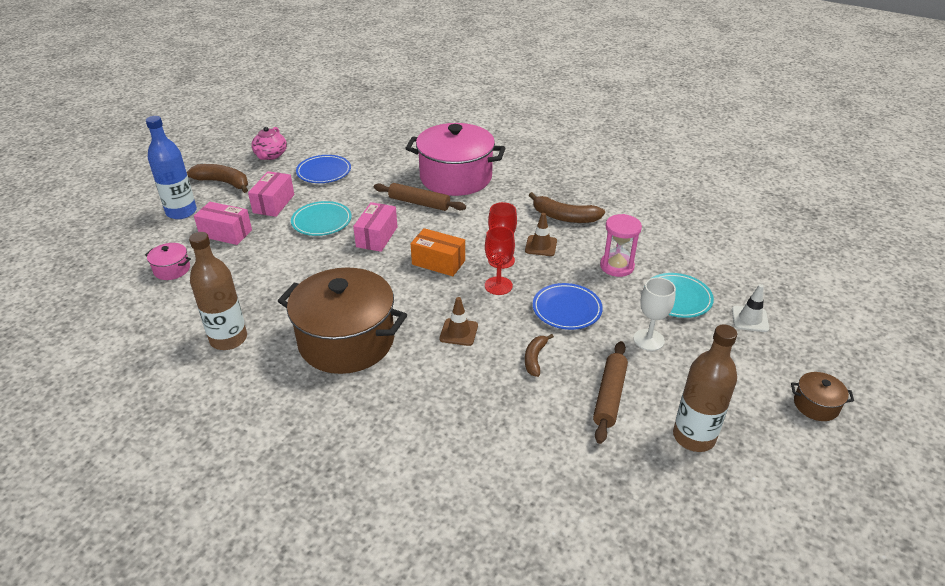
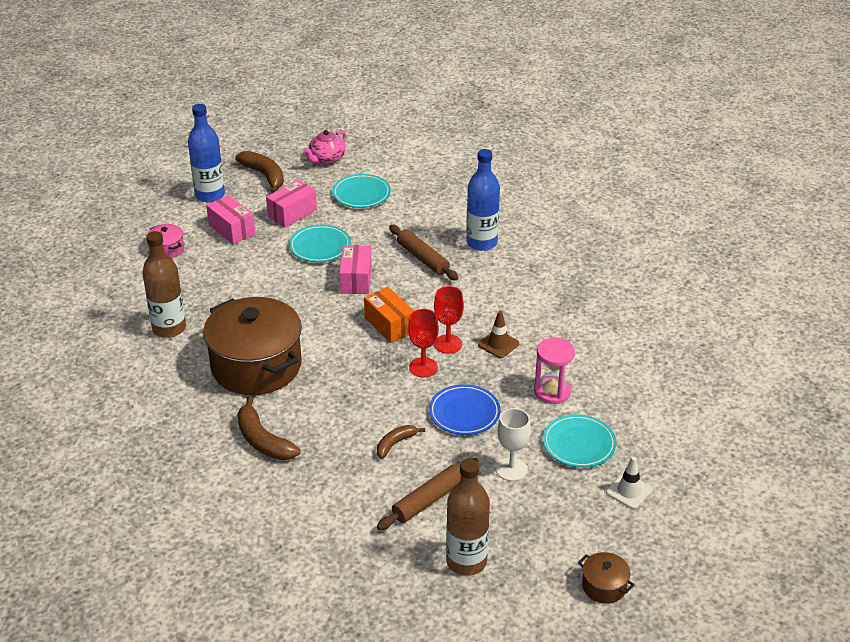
camera: 30 degrees right, 0 degrees up
blue plate [296,155,351,183] -> turquoise plate [332,174,391,208]
pink box [353,202,397,252] -> pink box turned 45 degrees counterclockwise [340,245,372,294]
pink pot [405,123,505,196] -> blue bottle [466,149,500,251]
brown traffic cone [440,297,478,346] -> none
brown banana [529,192,605,223] -> brown banana moved to [237,396,301,460]

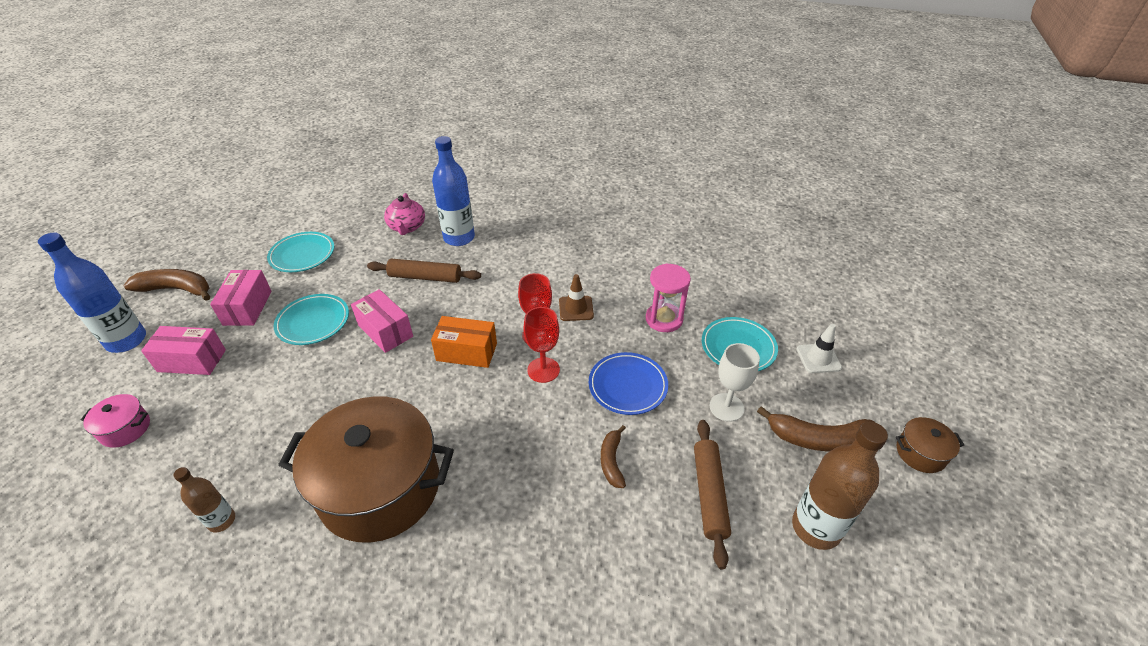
camera: 45 degrees left, 5 degrees up
brown bottle [142,231,186,338] -> brown bottle [173,467,235,533], size x0.55
brown banana [237,396,301,460] -> brown banana moved to [757,406,874,451]
pink teapot [303,130,347,164] -> pink teapot moved to [384,193,425,235]

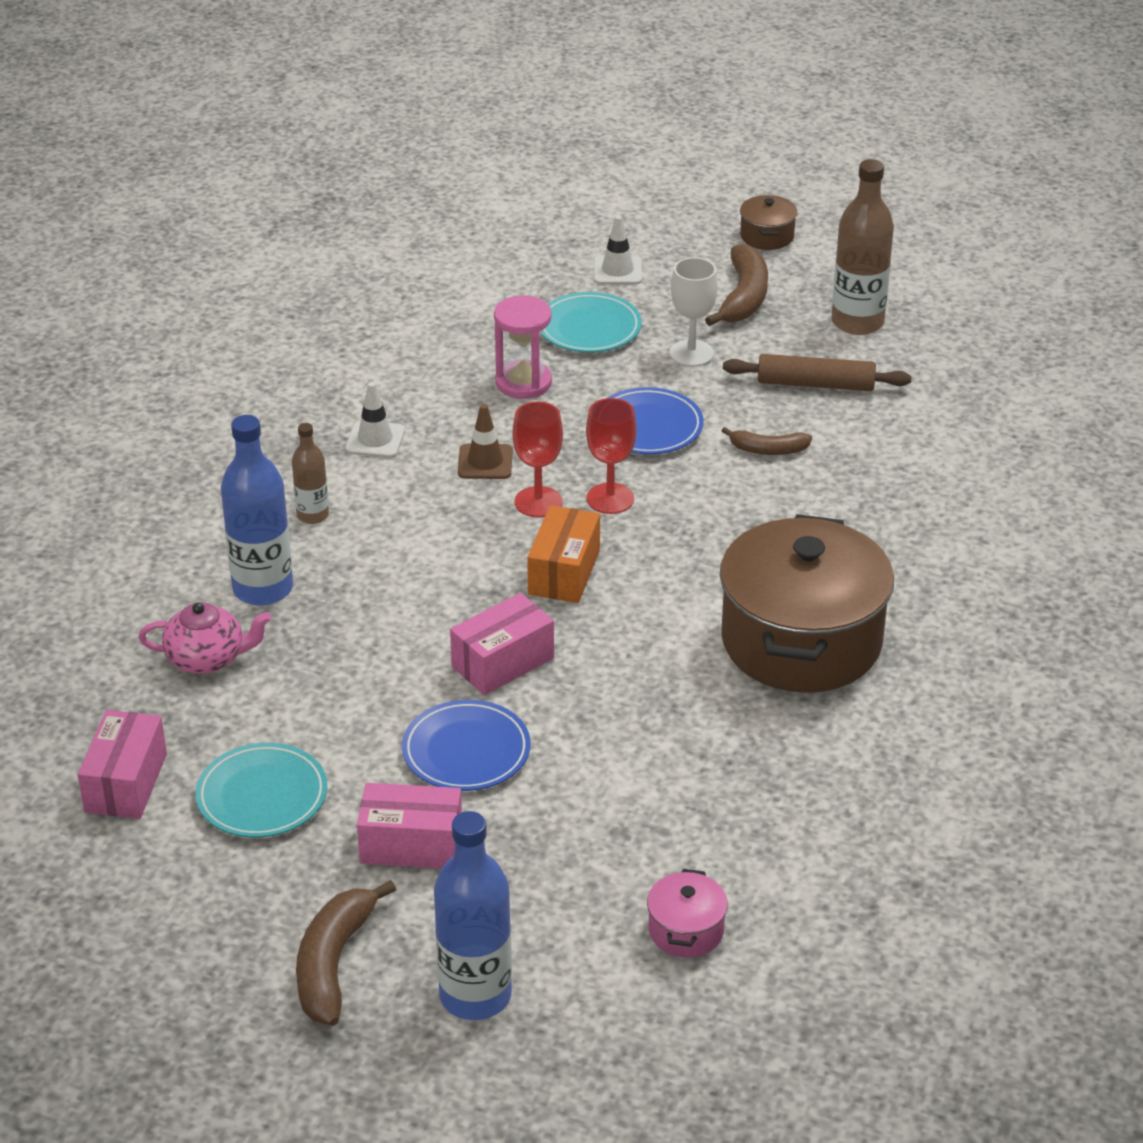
camera: 85 degrees left, 5 degrees down
pink box [141,326,226,375] -> pink box moved to [78,710,167,819]
brown bottle [173,467,235,533] -> brown bottle moved to [292,423,329,524]
turquoise plate [273,294,349,345] -> blue plate [402,700,531,791]
brown rolling pin [367,259,481,283] -> none
none -> white traffic cone [345,382,405,458]

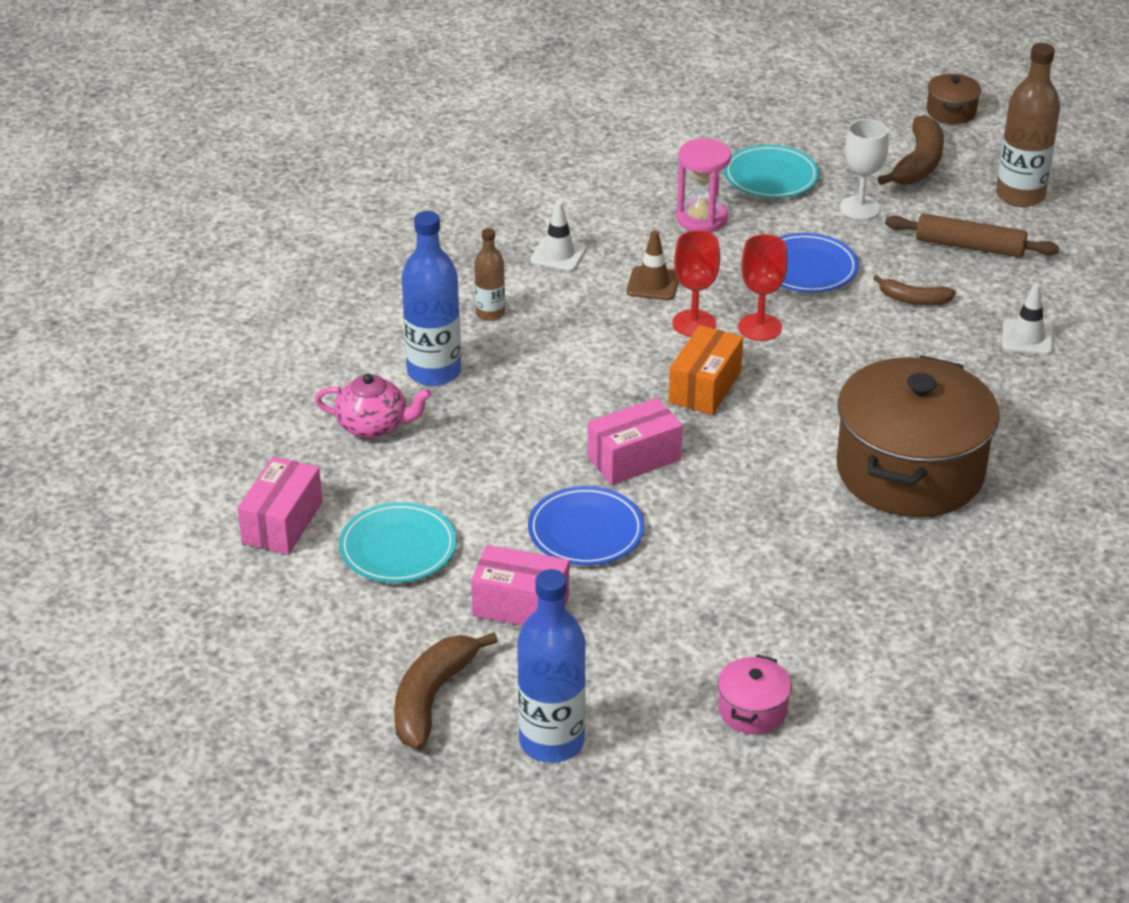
camera: 10 degrees right, 0 degrees up
white traffic cone [594,215,642,284] -> white traffic cone moved to [1002,283,1053,355]

